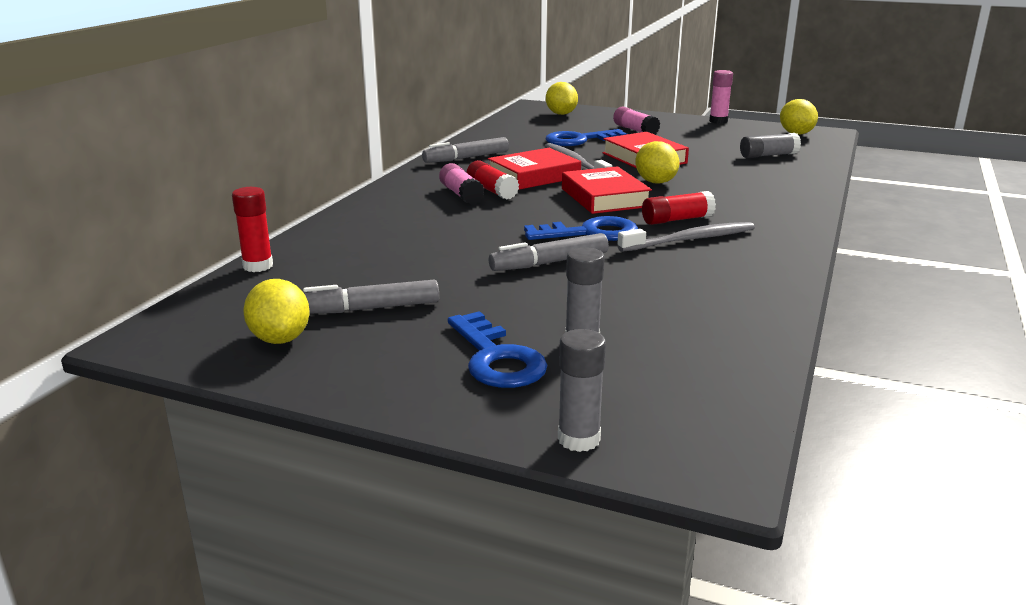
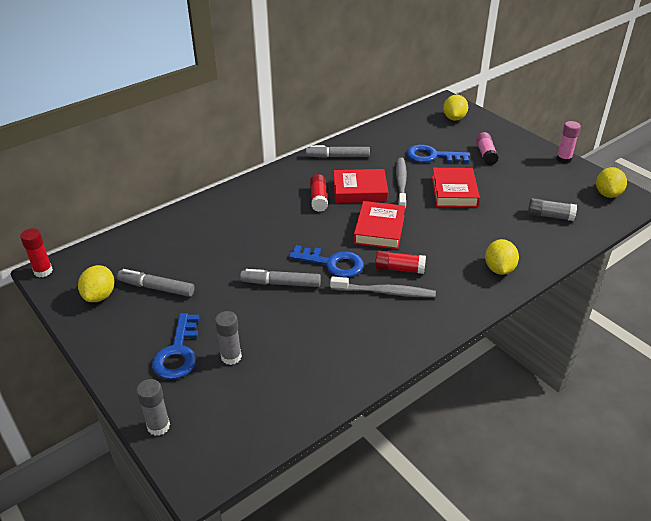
camera: 30 degrees right, 15 degrees up
red glue stick [232,187,273,272] -> red glue stick moved to [20,228,53,277]
pink glue stick [439,163,485,204] -> none
yellow lemon [635,141,680,183] -> yellow lemon moved to [485,239,519,275]

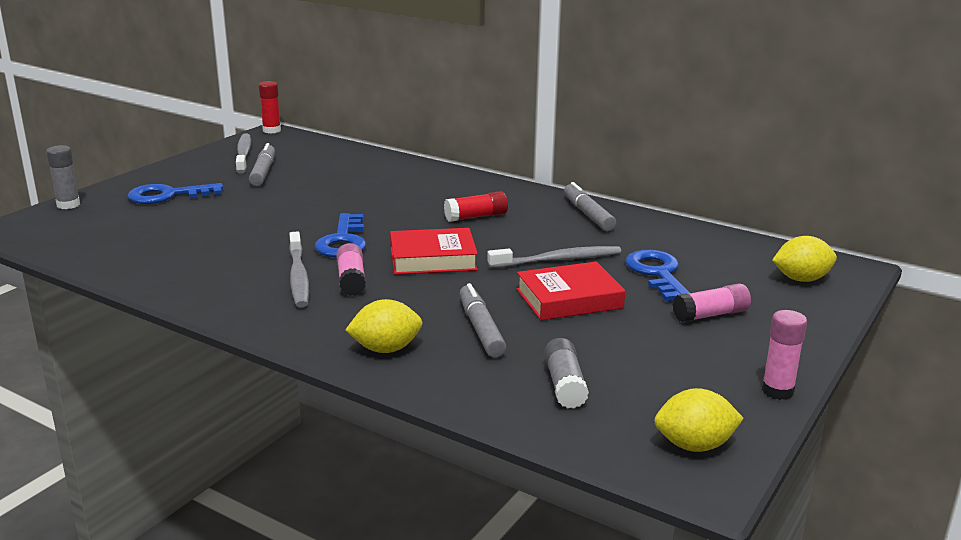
camera: 70 degrees right, 15 degrees down
yellow lemon [78,265,114,302] -> grey toothbrush [236,133,251,174]
grey glue stick [215,311,242,365] -> none
grey marker [240,269,321,287] -> grey marker moved to [459,283,506,357]
red book [333,169,388,203] -> none
red glue stick [375,251,426,274] -> pink glue stick [336,243,366,296]

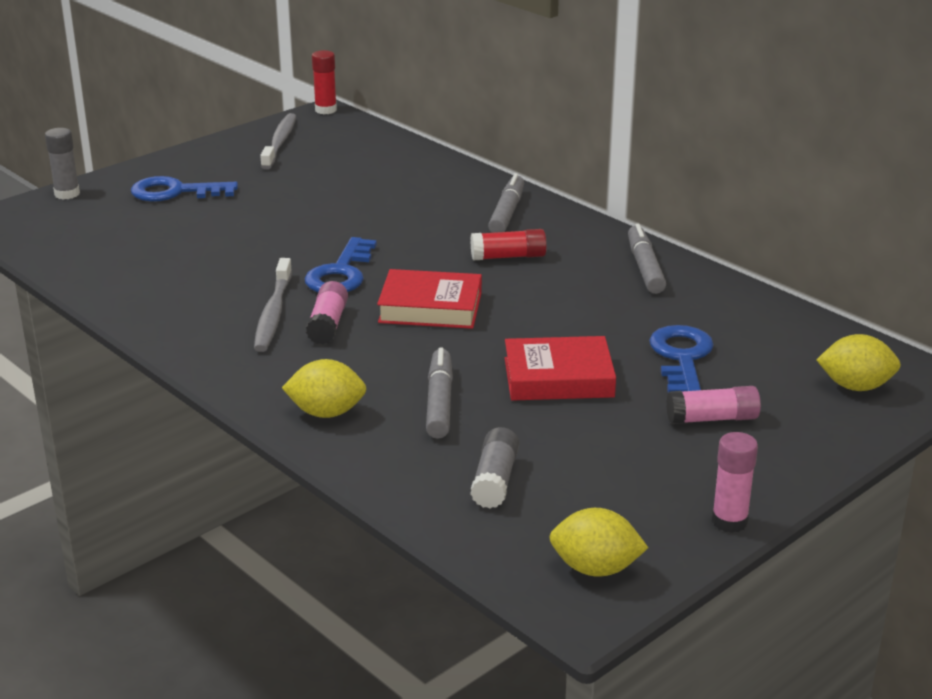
camera: 15 degrees right, 5 degrees up
grey marker [249,143,275,186] -> grey marker moved to [488,173,524,233]
grey toothbrush [487,246,621,268] -> none

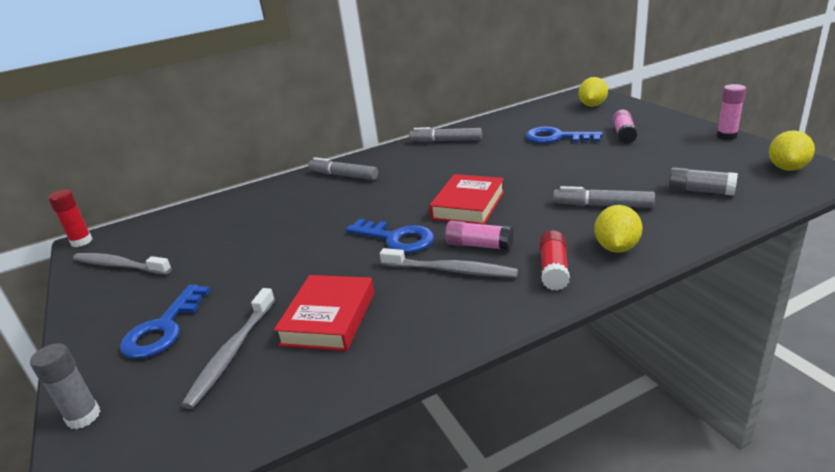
camera: 70 degrees left, 0 degrees up
red glue stick [470,229,547,260] -> red glue stick moved to [539,230,570,291]
red book [505,336,616,401] -> red book moved to [274,275,374,351]
none -> grey toothbrush [181,288,275,409]

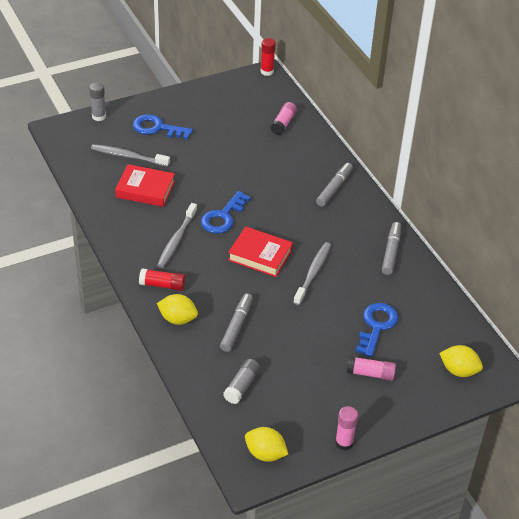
camera: 85 degrees right, 15 degrees up
grey toothbrush [73,253,172,275] -> grey toothbrush moved to [293,242,331,305]
pink glue stick [445,221,513,251] -> pink glue stick moved to [270,102,297,135]

